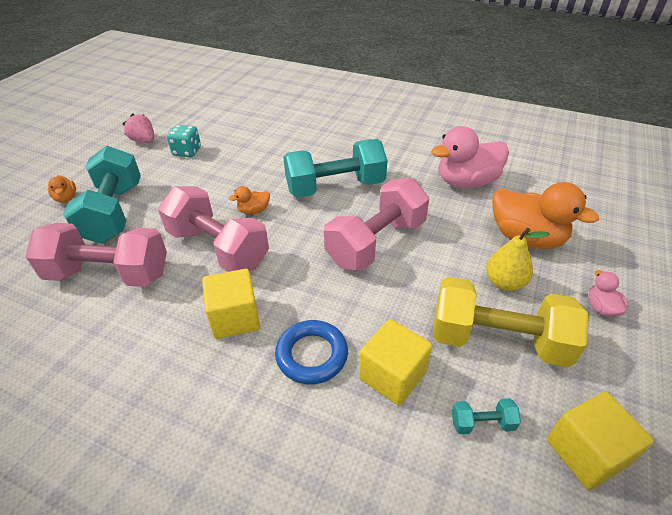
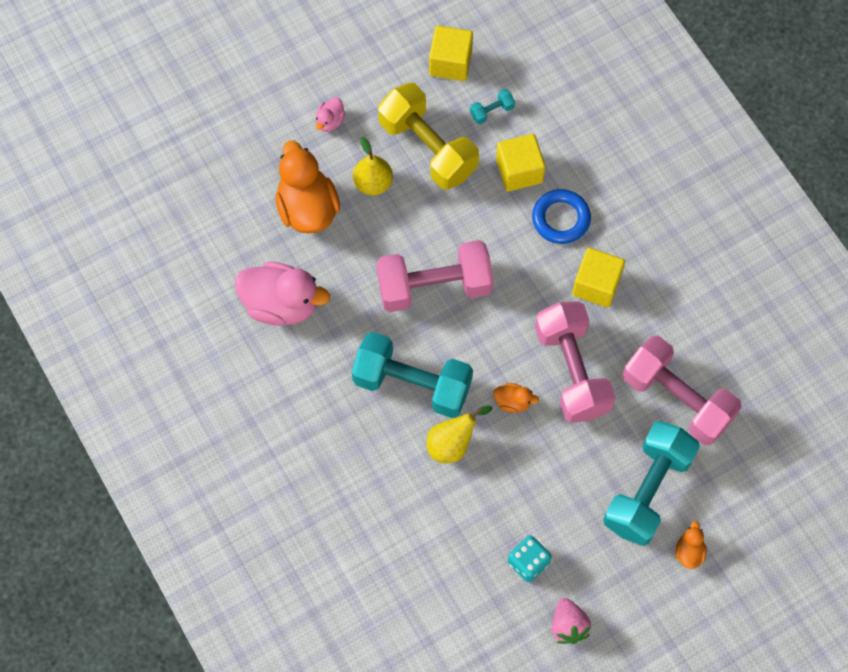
camera: 145 degrees left, 25 degrees up
turquoise dumbbell [452,398,521,434] -> turquoise dumbbell turned 60 degrees counterclockwise [470,89,515,124]
none -> yellow pear [427,406,492,463]

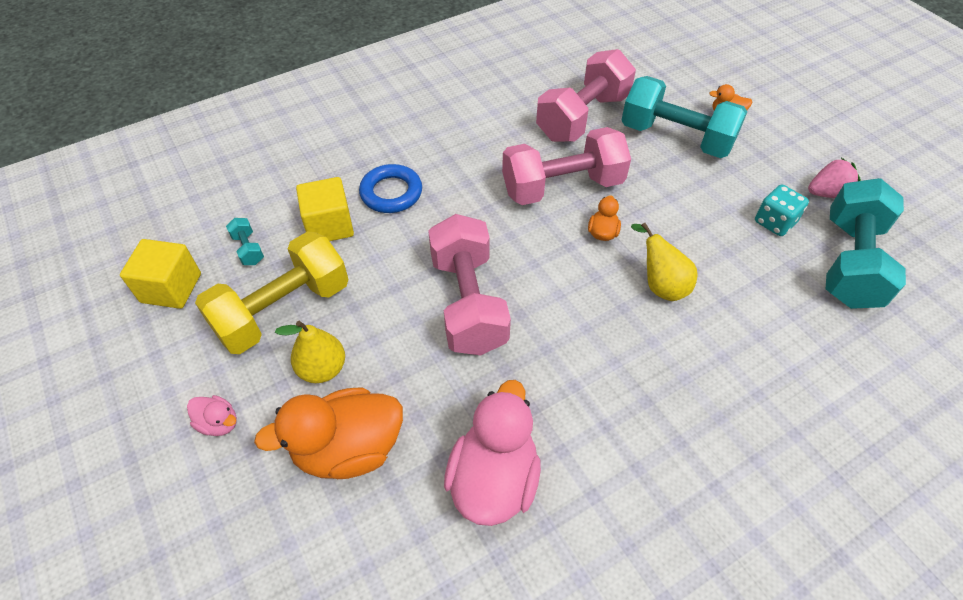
camera: 90 degrees left, 15 degrees down
turquoise dumbbell [352,332,473,418] -> turquoise dumbbell moved to [826,178,906,309]
yellow cube [572,248,625,308] -> none

